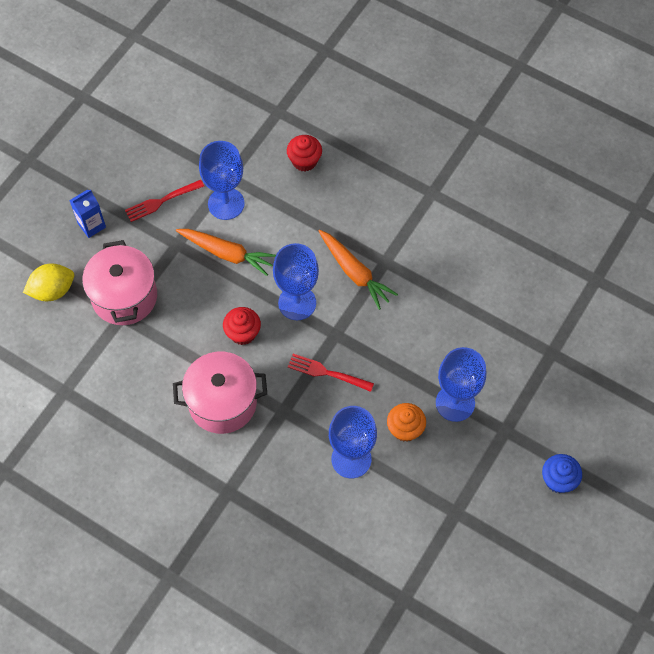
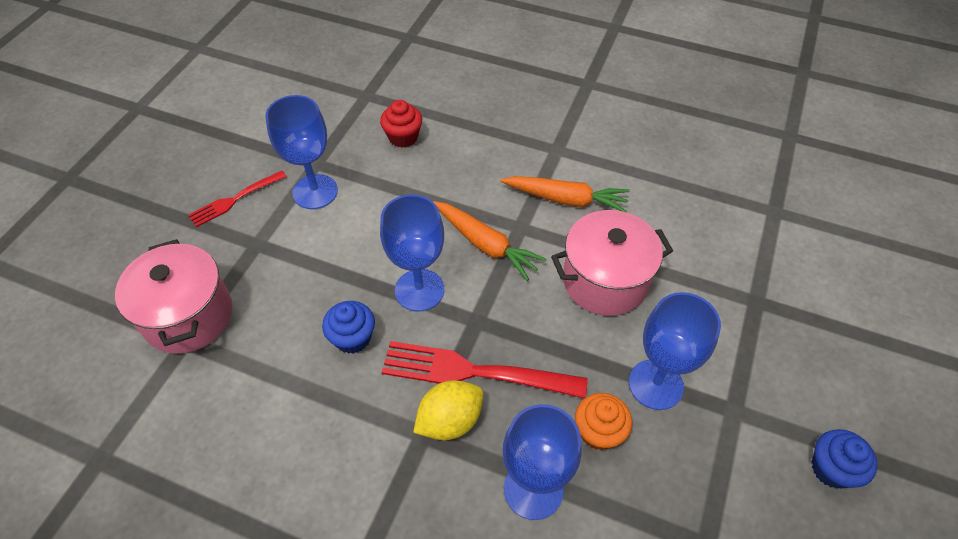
camera: 10 degrees left, 10 degrees down
yellow lemon [23,264,74,301] -> yellow lemon moved to [413,380,483,440]
blue carton [69,189,106,238] -> none
pink pot [173,352,267,434] -> pink pot moved to [551,210,673,316]
orange carrot [176,229,276,276] -> orange carrot moved to [501,176,630,213]
red cupcake [223,307,261,345] -> blue cupcake [322,301,375,354]
red fork [288,354,374,392] -> red fork [381,341,588,398], size x1.69

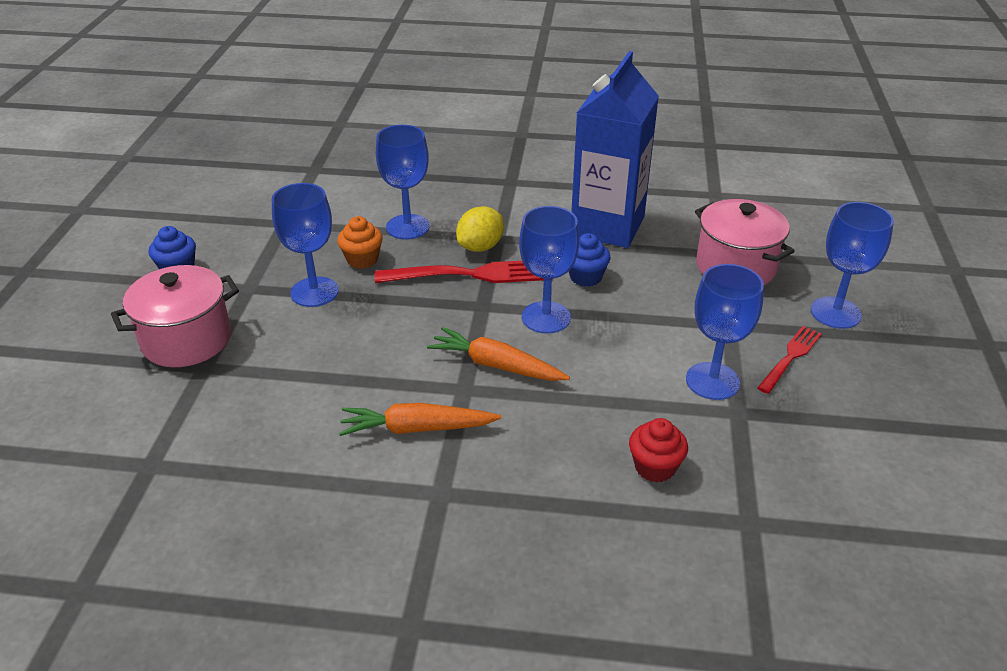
camera: 165 degrees right, 15 degrees down
pink pot [551,210,673,316] -> pink pot moved to [111,265,239,367]
none -> blue carton [571,51,659,248]
none -> blue goblet [811,202,894,329]

